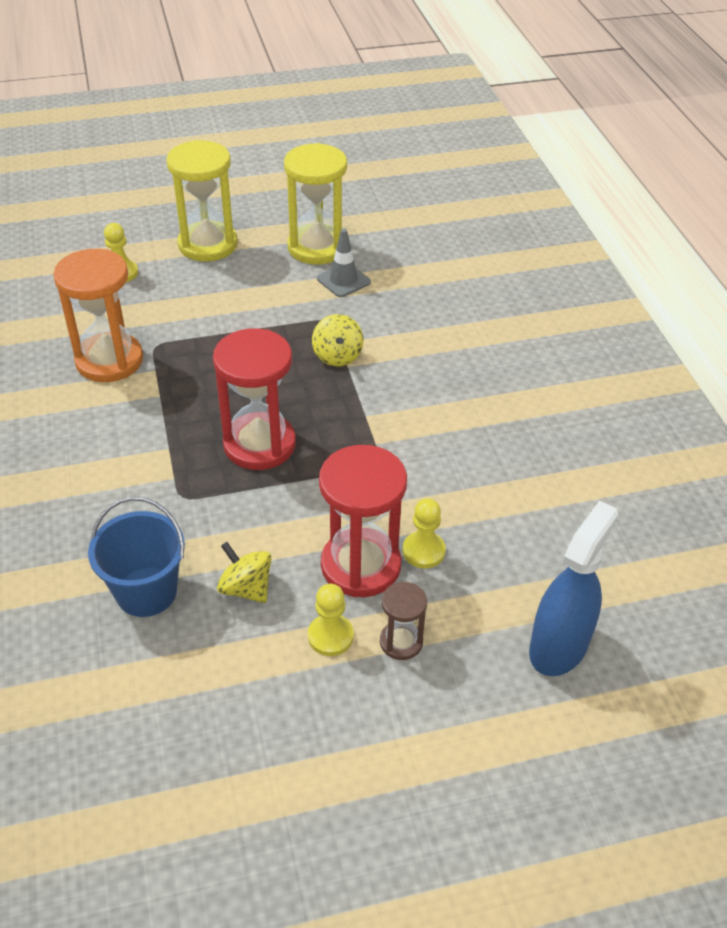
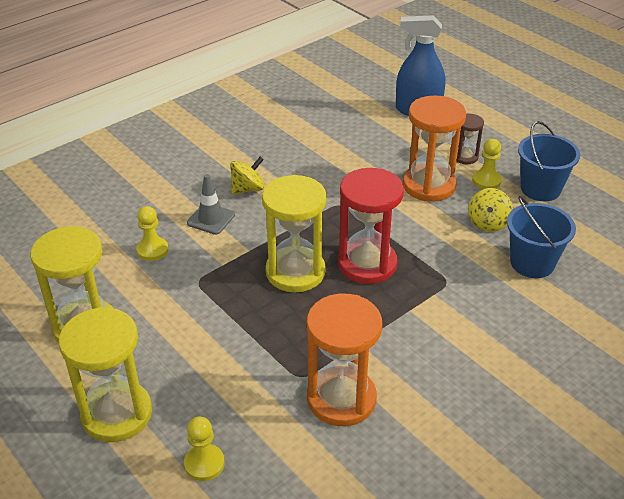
camera: 115 degrees left, 5 degrees down
yellow spinning top [312,314,363,366] -> yellow spinning top moved to [230,157,264,195]
grey traffic cone [317,229,371,297] -> grey traffic cone moved to [187,174,235,235]
red hourglass [319,445,407,597] -> orange hourglass [403,95,466,202]
yellow pawn [403,498,446,568] -> yellow pawn moved to [136,206,169,261]
none -> yellow hourglass [262,175,327,292]
none -> blue bucket [518,121,580,201]

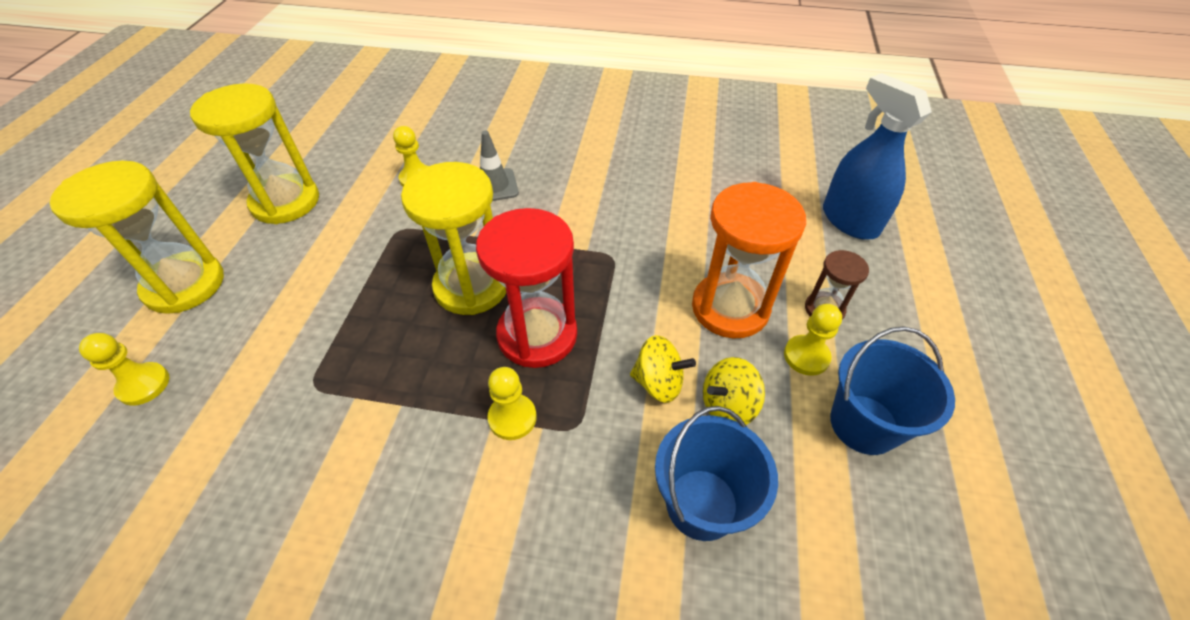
camera: 50 degrees right, 10 degrees up
yellow spinning top [230,157,264,195] -> yellow spinning top moved to [630,335,696,403]
orange hourglass [307,294,382,426] -> none
none -> yellow pawn [487,367,537,440]

